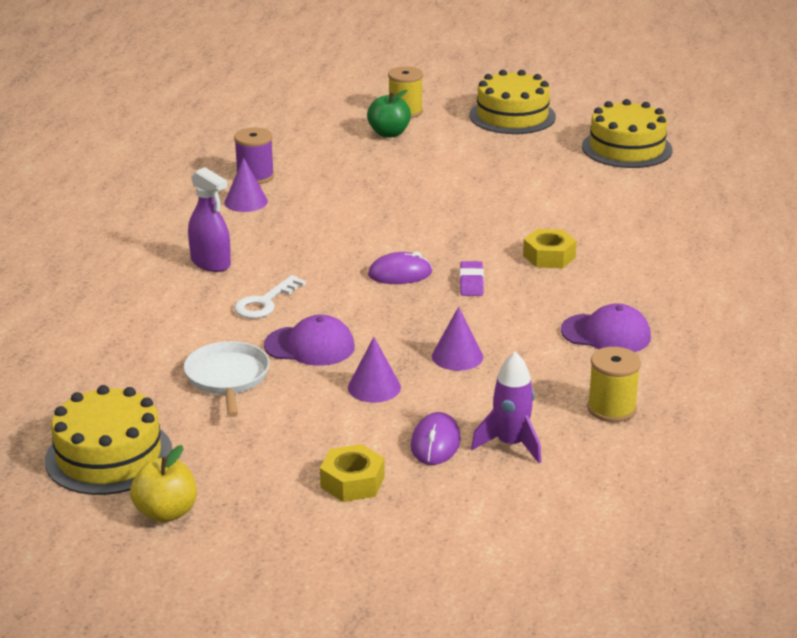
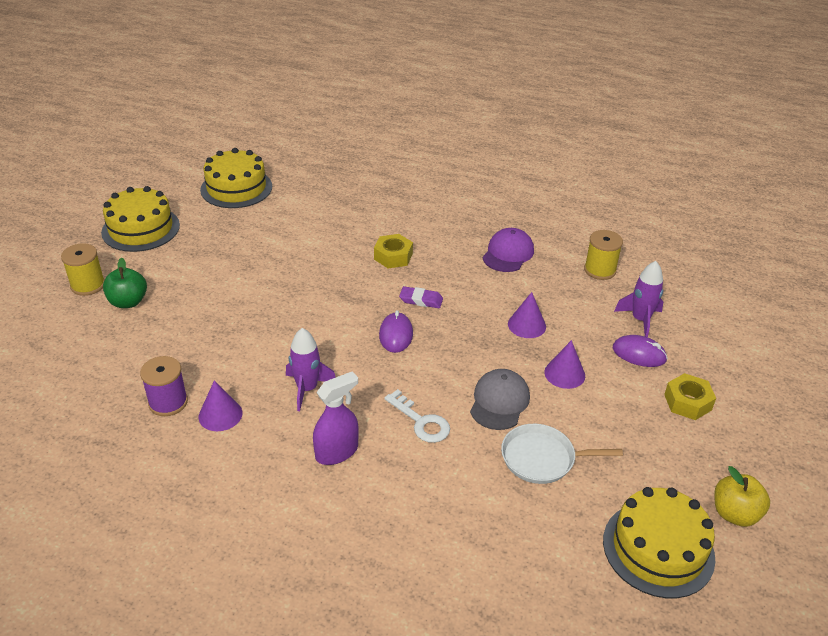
camera: 80 degrees left, 10 degrees up
purple cap [264,315,355,366] -> grey cap [470,369,530,430]
none -> purple rocket [286,328,336,411]

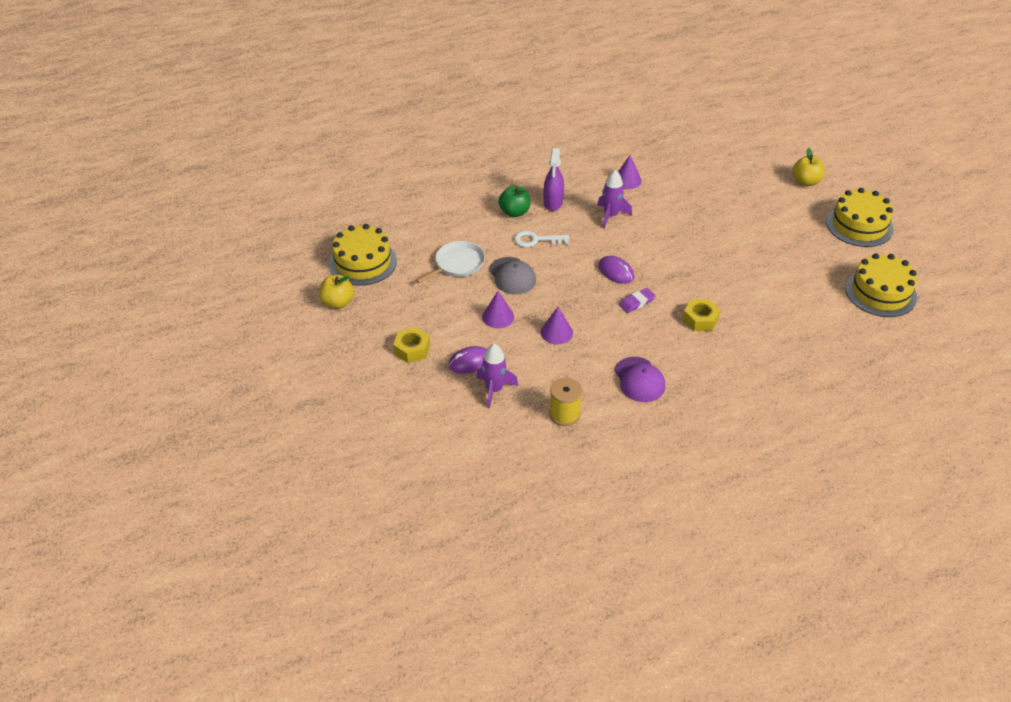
camera: 135 degrees right, 5 degrees up
yellow spool [61,243,105,296] -> yellow apple [793,148,824,186]
green apple [103,258,147,308] -> green apple moved to [498,186,530,217]
purple spool [140,356,188,416] -> none

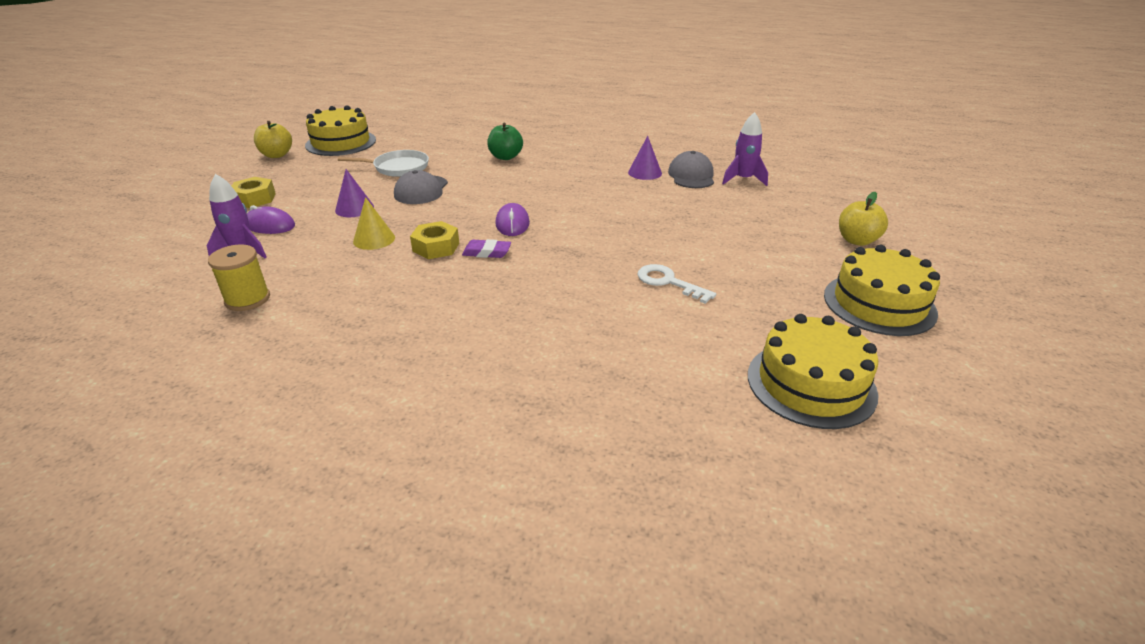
camera: 40 degrees right, 10 degrees down
white key [514,230,569,247] -> white key moved to [638,264,716,304]
purple cone [540,307,573,344] -> yellow cone [353,197,395,250]
purple spray bottle [543,148,564,211] -> none
purple rocket [597,170,632,229] -> purple rocket moved to [722,112,768,186]
purple cap [615,357,665,402] -> none
yellow nut [683,299,721,331] -> yellow nut moved to [410,221,459,259]
none -> grey cap [668,151,714,188]

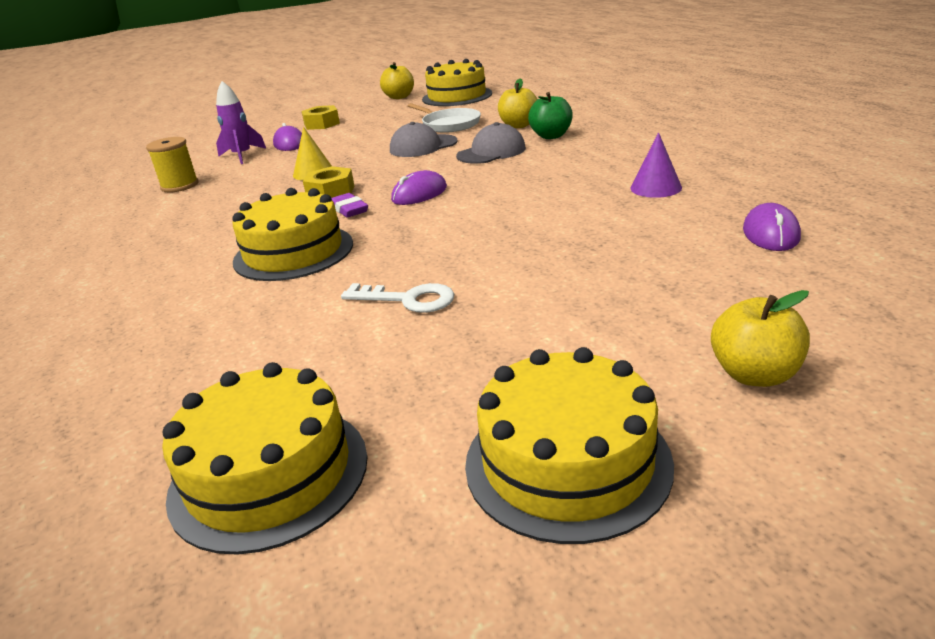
camera: 55 degrees right, 5 degrees down
purple cone [335,169,374,217] -> none
white key [638,264,716,304] -> white key turned 105 degrees clockwise [341,283,454,313]
grey cap [668,151,714,188] -> grey cap moved to [456,122,526,164]
purple rocket [722,112,768,186] -> purple mouse [743,203,801,251]
none -> yellow cake [232,188,353,281]
none -> yellow apple [498,79,538,128]

